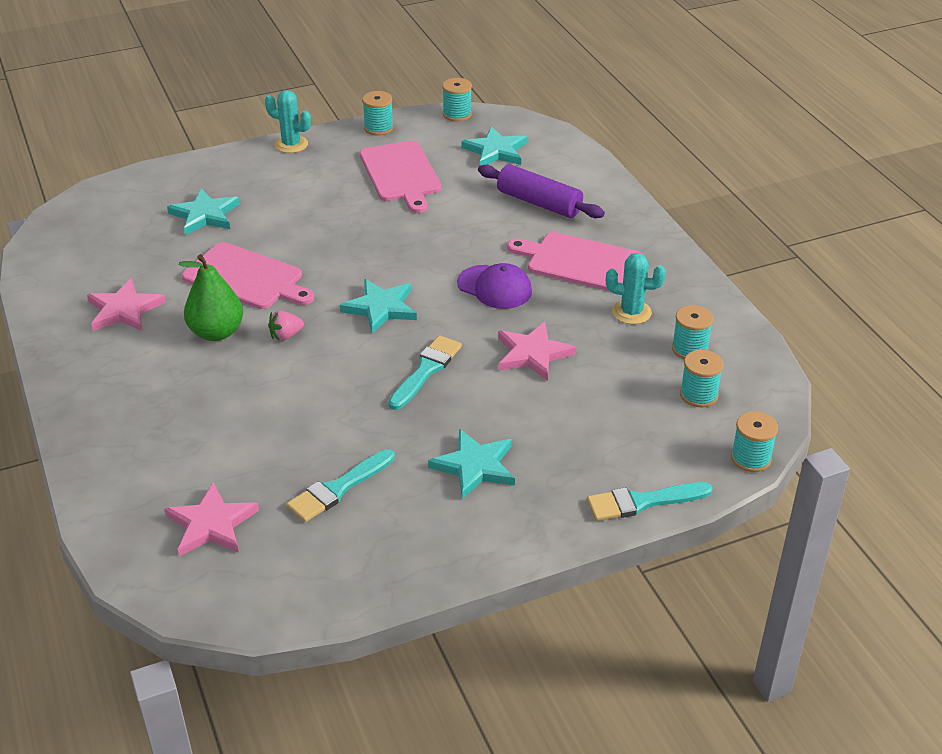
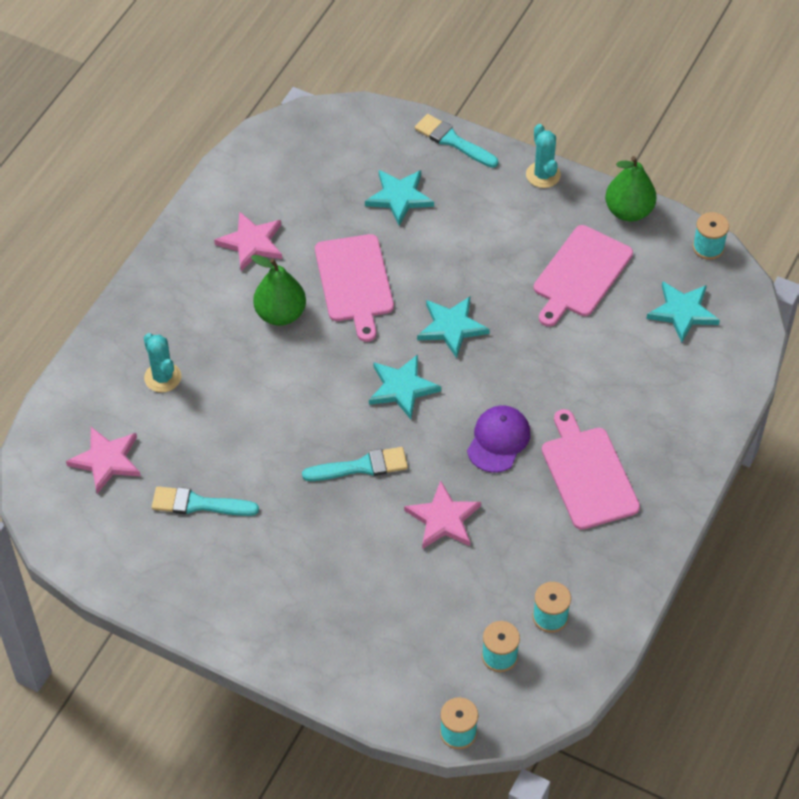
camera: 50 degrees right, 15 degrees up
pink strawberry [268,310,304,341] -> none
turquoise spool [362,91,394,136] -> green pear [605,156,657,222]
turquoise star [428,429,515,499] -> turquoise star moved to [417,297,490,358]
purple cap [457,263,532,309] -> purple cap turned 150 degrees counterclockwise [467,406,530,473]
purple rolling pin [478,164,605,218] -> none
turquoise brush [587,482,713,521] -> turquoise brush moved to [415,114,498,168]
turquoise cactus [606,253,666,324] -> turquoise cactus moved to [144,333,181,393]

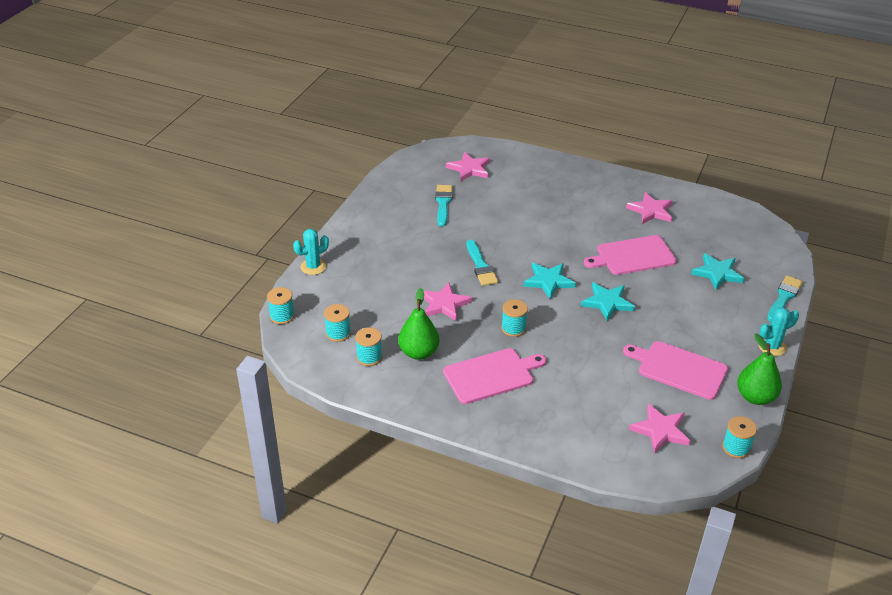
camera: 85 degrees right, 15 degrees down
turquoise cactus [144,333,181,393] -> turquoise cactus moved to [293,229,329,275]
green pear [251,255,306,326] -> green pear moved to [398,288,439,360]
purple cap [467,406,530,473] -> turquoise spool [501,299,528,337]
turquoise star [646,281,720,343] -> pink star [629,403,690,454]

